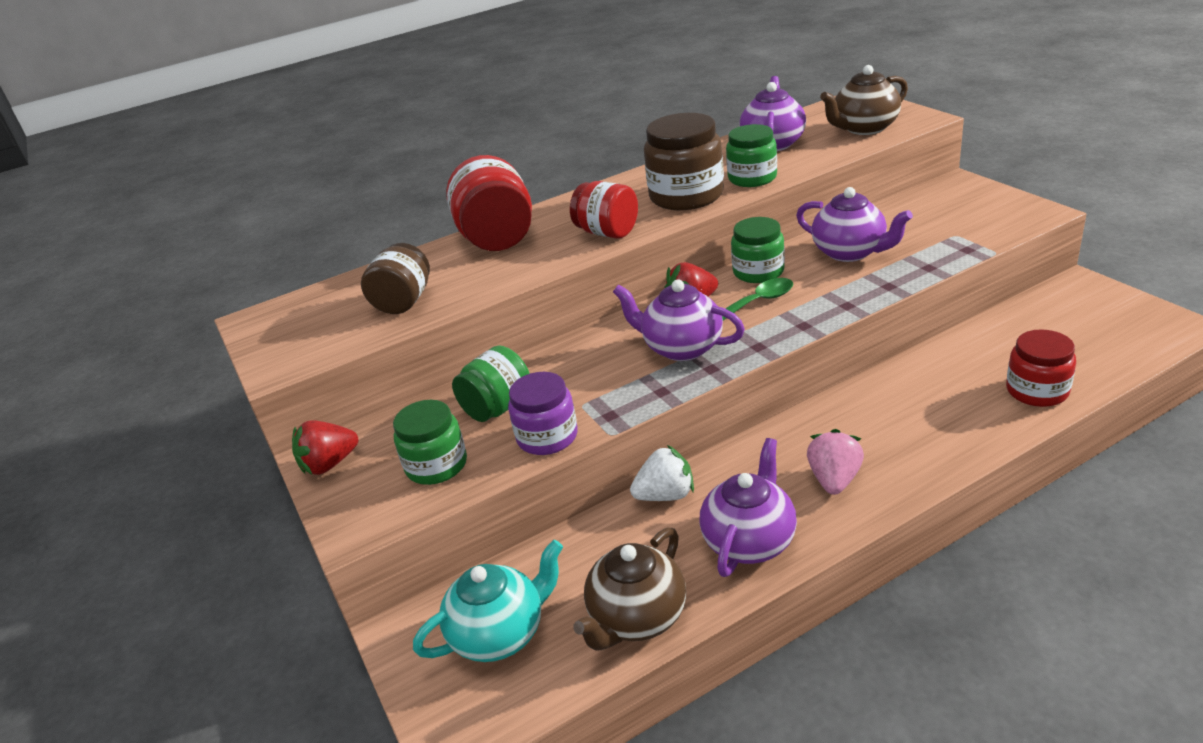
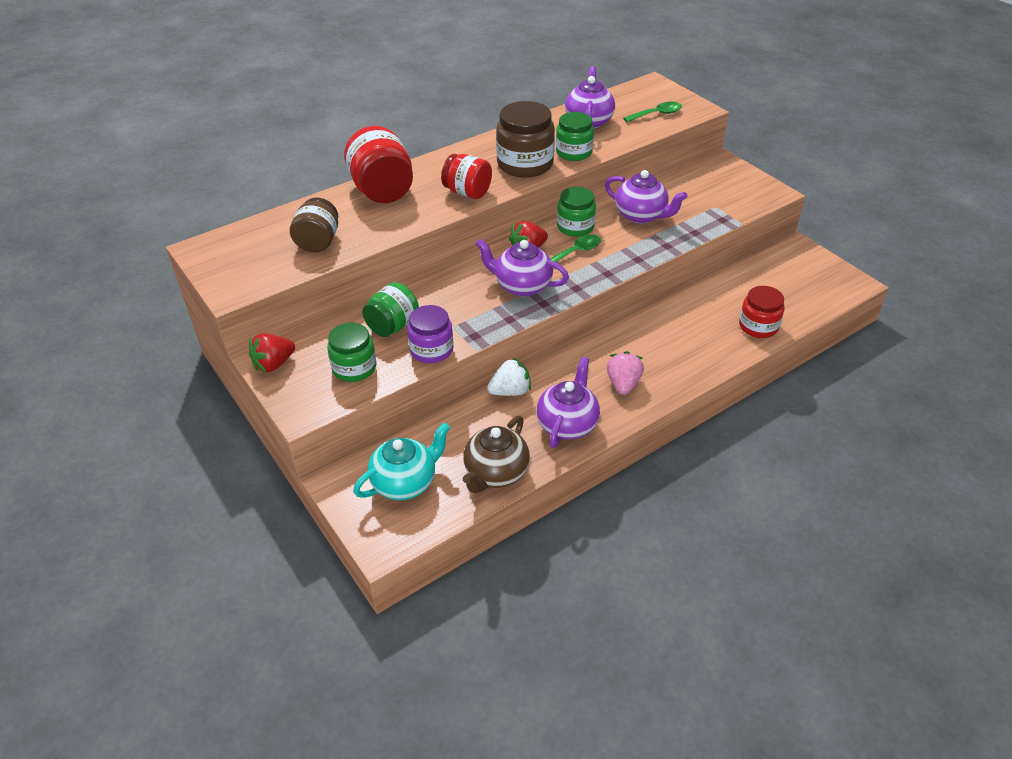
camera: 10 degrees left, 10 degrees up
brown teapot [820,65,908,135] -> green spoon [623,102,682,122]

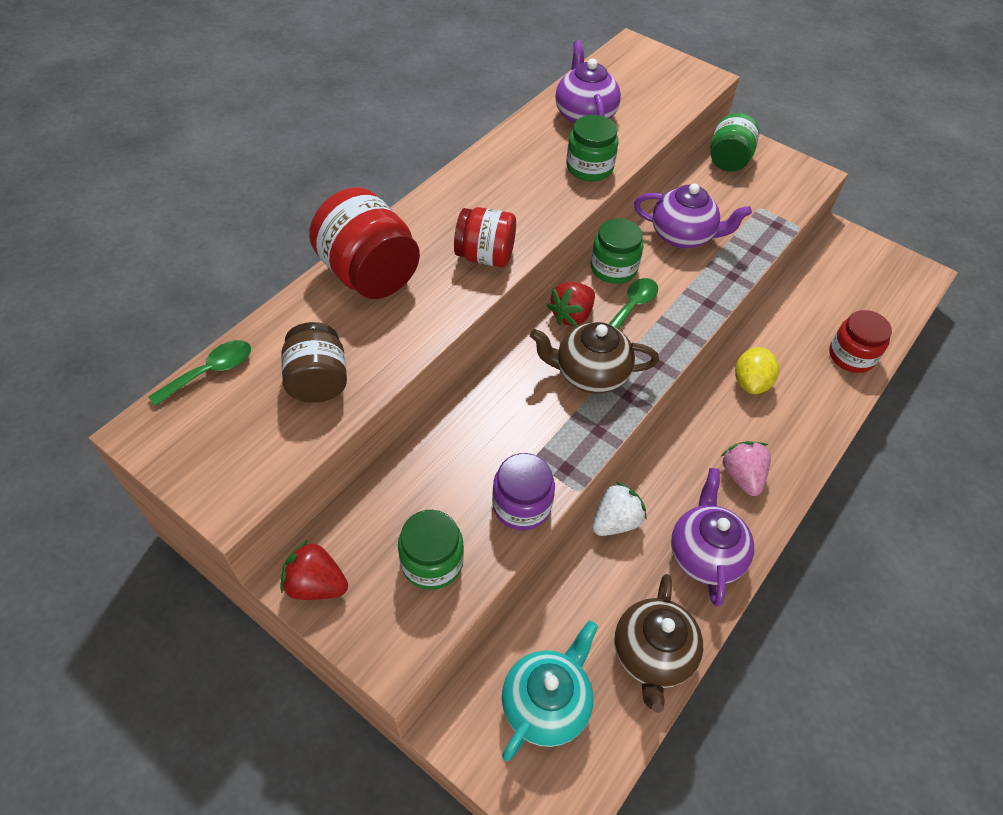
camera: 20 degrees left, 10 degrees up
red strawberry [249,333,295,372] -> red strawberry turned 75 degrees clockwise [280,539,348,600]
green jar [362,282,419,337] -> green jar moved to [711,113,759,172]
purple teapot [476,239,569,297] -> brown teapot [530,322,659,394]
brown jar [496,101,555,178] -> none
green spoon [623,102,682,122] -> green spoon moved to [149,340,251,407]
none -> yellow lemon [735,347,779,394]

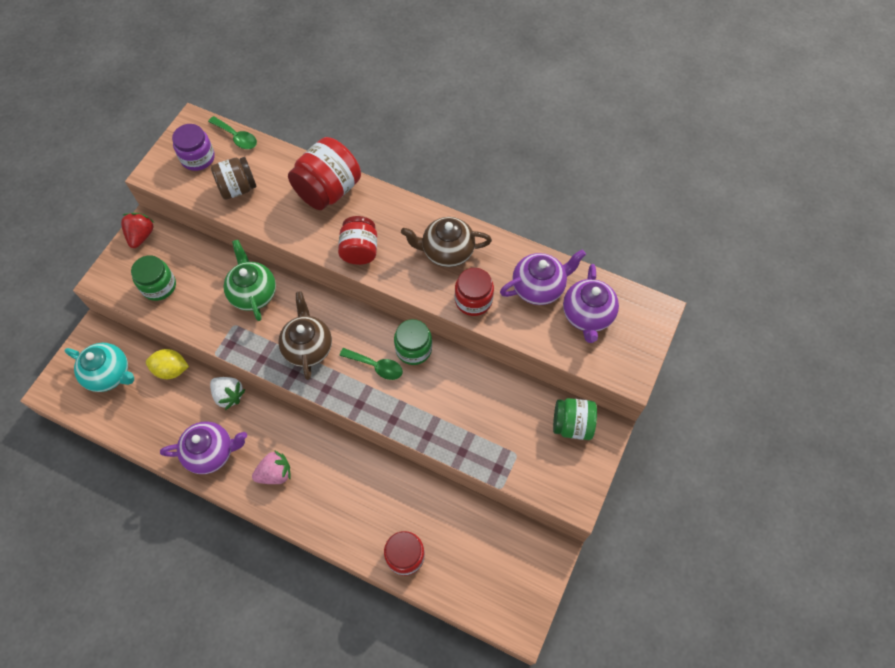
camera: 80 degrees right, 10 degrees up
purple jar [492,453,555,530] -> purple jar moved to [172,124,215,171]
red strawberry [547,282,595,327] -> none
green jar [566,115,618,182] -> red jar [455,268,494,316]
brown teapot [615,574,703,713] -> brown teapot moved to [401,217,492,267]
purple teapot [634,183,752,248] -> purple teapot moved to [563,264,619,343]
yellow lemon [735,347,779,394] -> yellow lemon moved to [146,349,189,379]
none -> green teapot [224,240,276,321]

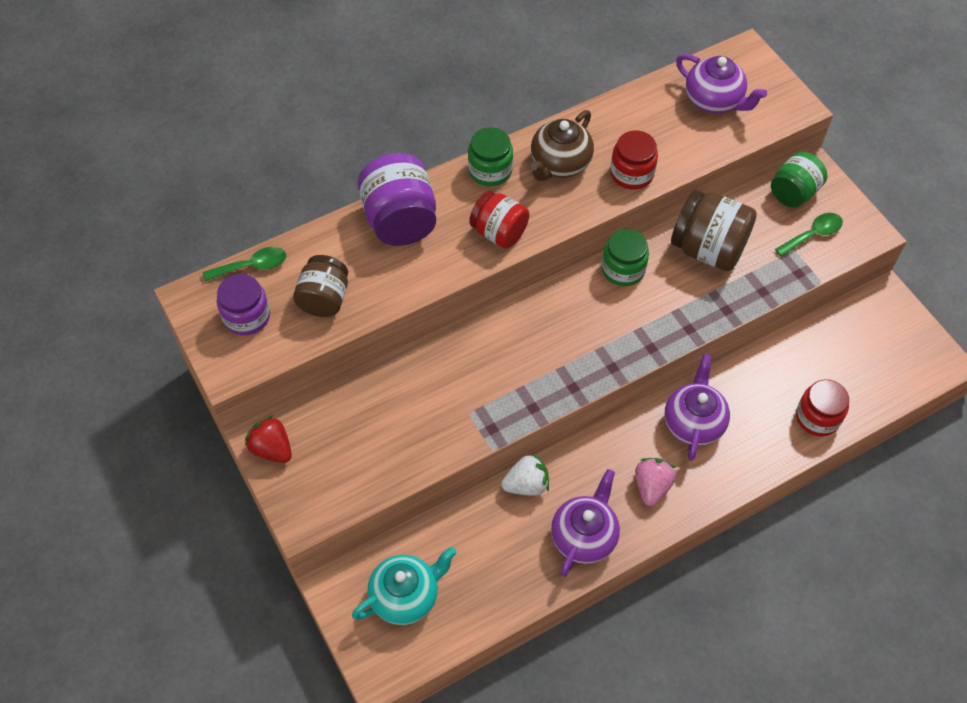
camera: 55 degrees left, 5 degrees down
green jar [131,255,176,301] -> green jar moved to [468,127,513,186]
yellow lemon [146,349,189,379] -> none
green teapot [224,240,276,321] -> none
brown teapot [278,291,332,380] -> none
red jar [288,137,361,210] -> purple jar [358,153,436,246]
green spoon [339,348,403,380] -> green spoon moved to [775,213,843,257]
purple teapot [500,249,586,305] -> purple teapot moved to [665,354,730,461]
none -> brown jar [671,190,757,271]

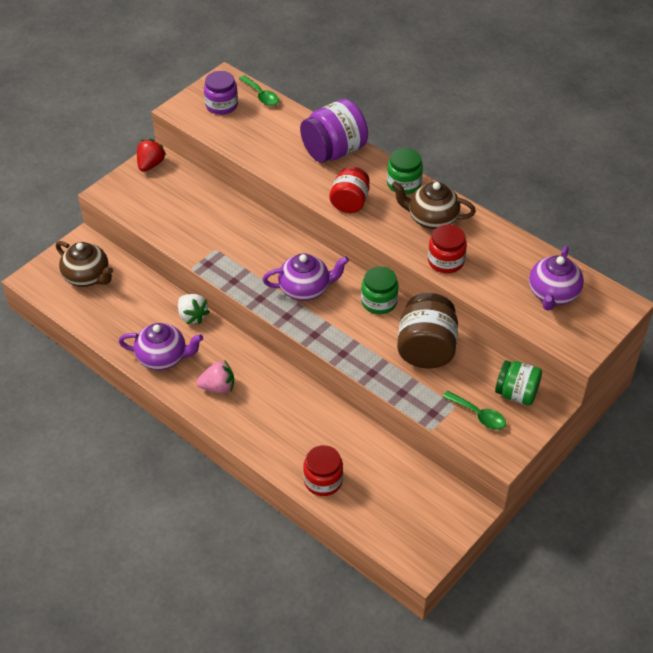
camera: 70 degrees right, 10 degrees down
brown jar [293,255,348,317] -> none
turquoise teapot [352,547,457,625] -> brown teapot [56,241,113,287]
purple teapot [665,354,730,461] -> purple teapot moved to [262,254,349,301]

